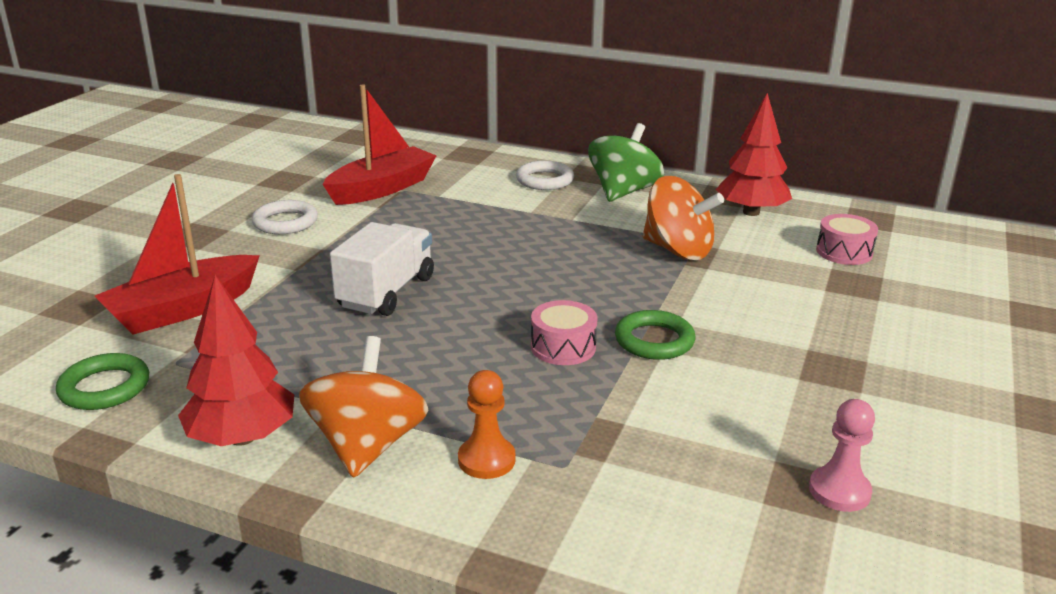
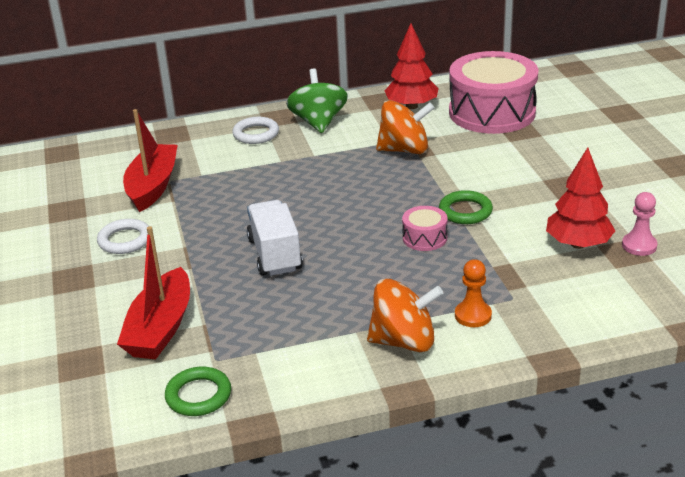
camera: 35 degrees left, 5 degrees up
red tree [178,275,294,446] -> red tree moved to [546,147,616,249]
orange spinning top [299,336,428,478] -> orange spinning top turned 120 degrees clockwise [367,279,444,352]
pink drum [816,214,878,265] -> pink drum [449,51,539,134], size x2.32

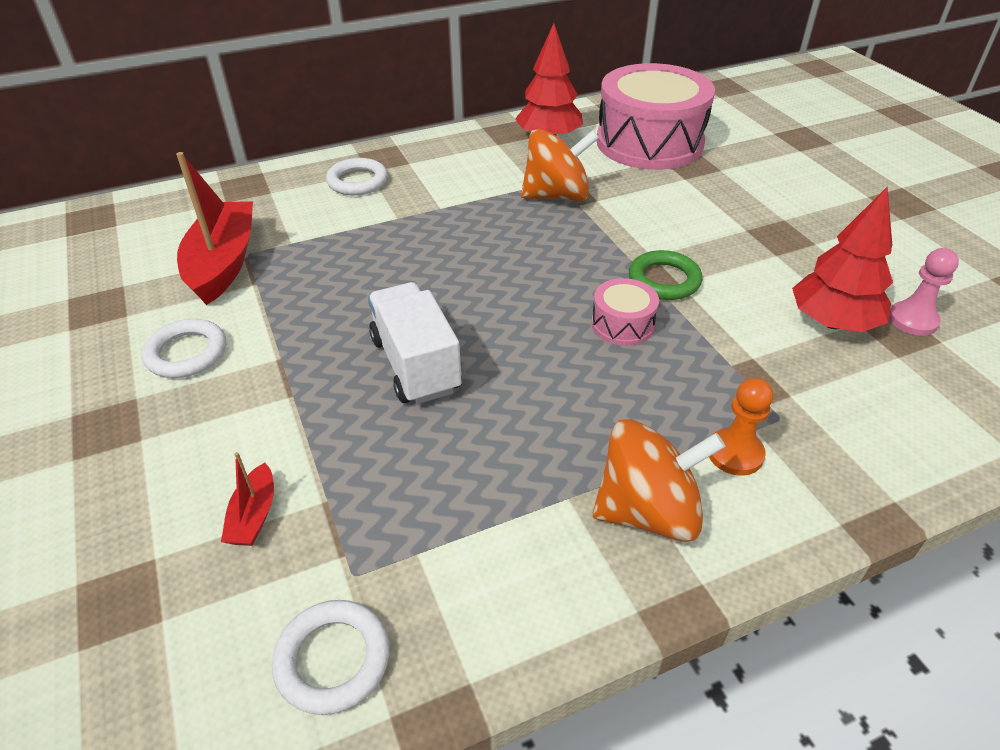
camera: 10 degrees left, 10 degrees up
red boat [117,226,190,359] -> red boat [221,452,274,546], size x0.46
green ring [165,367,231,416] -> white ring [272,600,390,715]
green spinning top [286,68,348,133] -> none

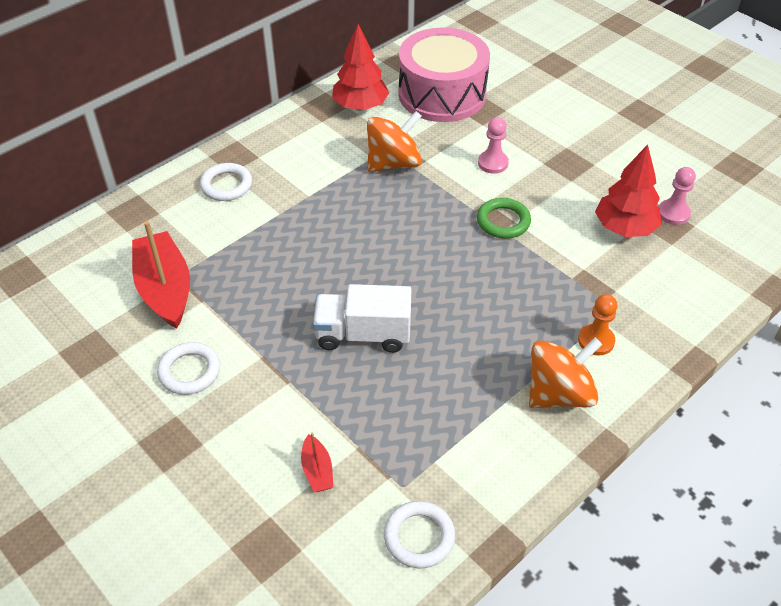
camera: 20 degrees left, 5 degrees up
white truck [368,282,462,404] -> white truck turned 45 degrees counterclockwise [313,284,411,353]
pink drum [592,278,659,346] -> none
none -> pink pawn [478,117,509,174]

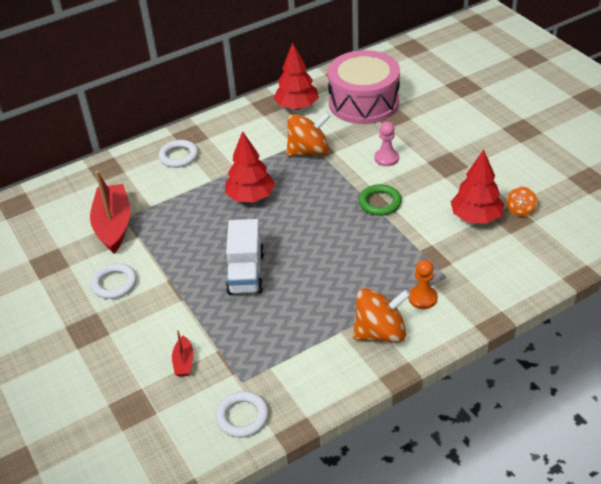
camera: 15 degrees right, 5 degrees down
white truck [313,284,411,353] -> white truck turned 105 degrees counterclockwise [226,219,264,295]
pink pawn [659,167,696,225] -> orange spinning top [507,187,537,217]
none -> red tree [225,131,275,203]

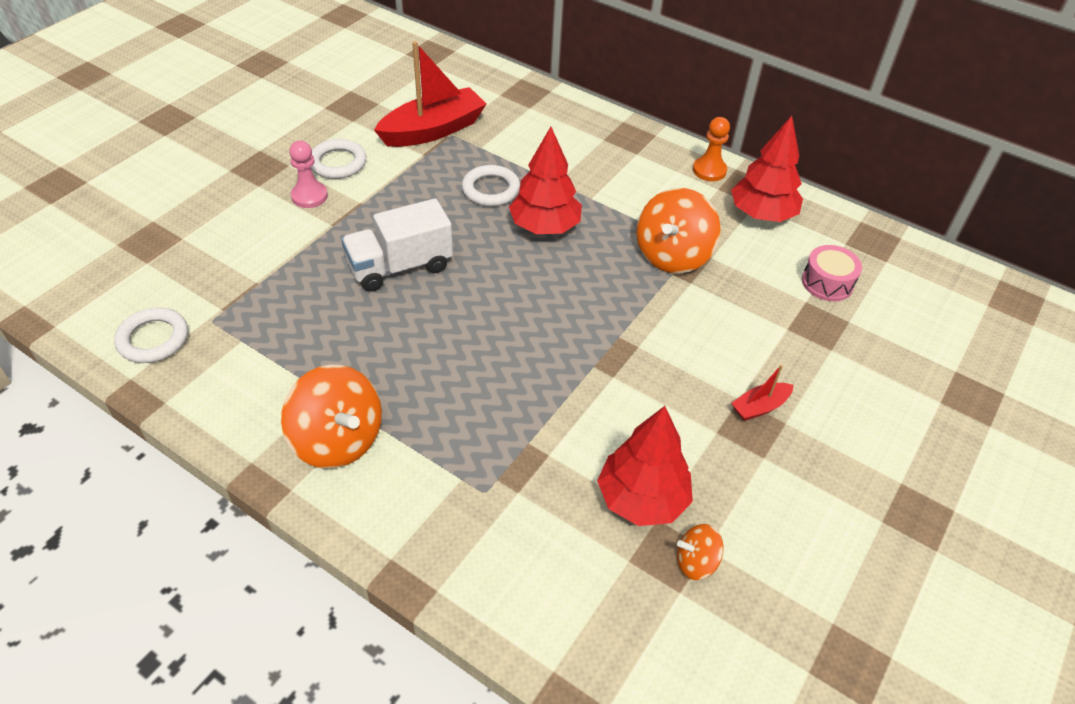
camera: 60 degrees right, 5 degrees up
white ring [159,140,198,168] -> white ring moved to [462,165,520,207]
red boat [172,330,194,377] -> red boat moved to [731,365,794,421]
orange spinning top [286,112,331,157] -> orange spinning top turned 75 degrees clockwise [637,188,721,273]
pink drum [327,50,400,124] -> pink drum [802,245,862,301], size x0.43
green ring [359,184,402,216] -> none
pink pawn [375,122,399,166] -> pink pawn moved to [289,141,328,208]
orange pawn [409,260,437,309] -> orange pawn moved to [693,117,730,181]

